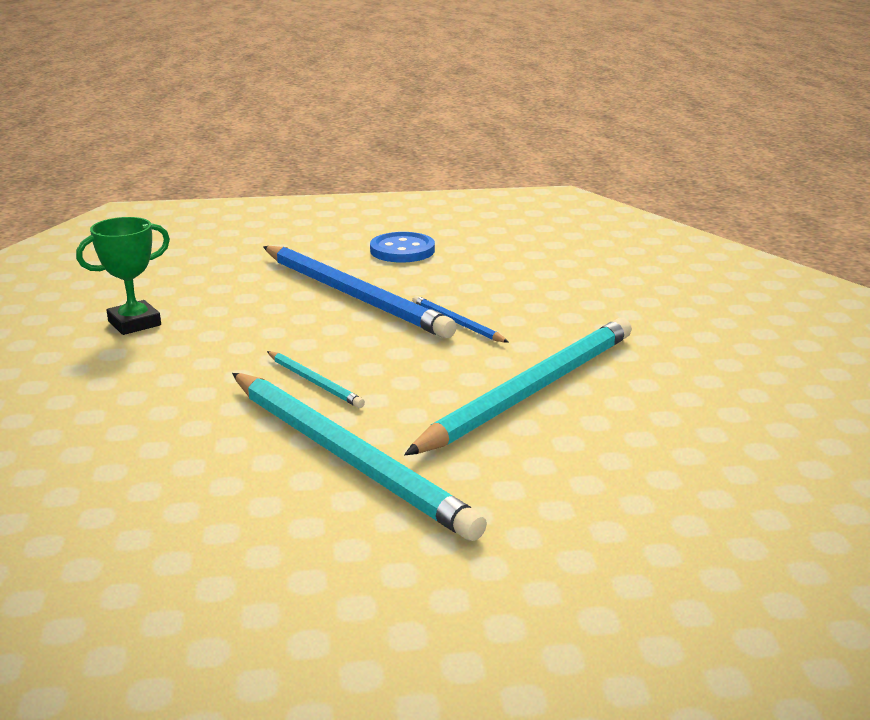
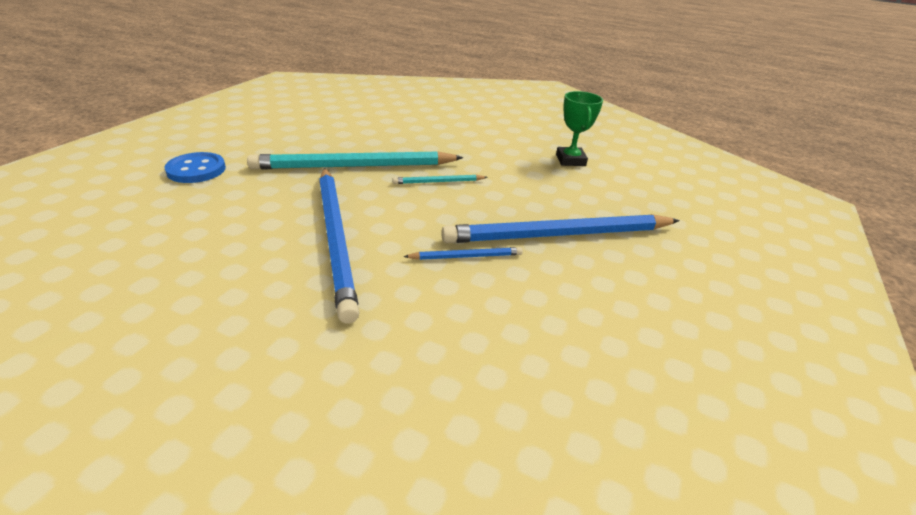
camera: 120 degrees right, 10 degrees up
blue button [370,232,435,263] -> blue button moved to [164,152,226,183]
turquoise pencil [404,318,632,455] -> blue pencil [319,168,360,324]

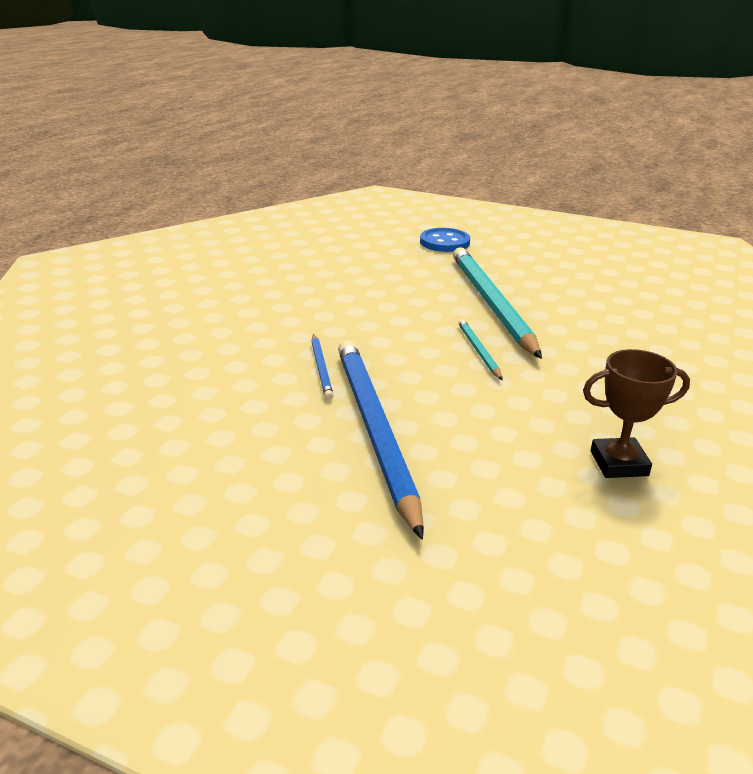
camera: 90 degrees right, 5 degrees down
blue pencil [319,168,360,324] -> none
green trophy [556,91,603,166] -> brown trophy [583,349,690,478]

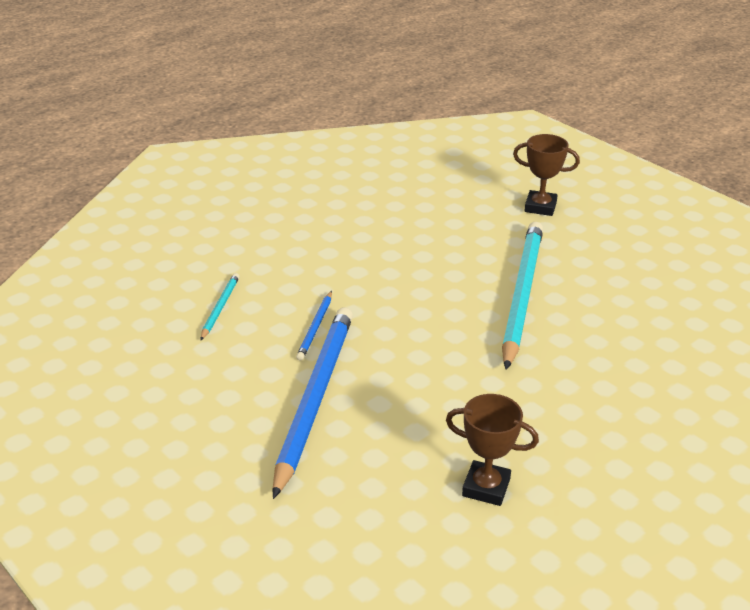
camera: 25 degrees right, 5 degrees up
blue button [420,228,470,252] -> brown trophy [513,134,580,216]
turquoise pencil [458,319,503,380] -> turquoise pencil moved to [200,273,240,341]

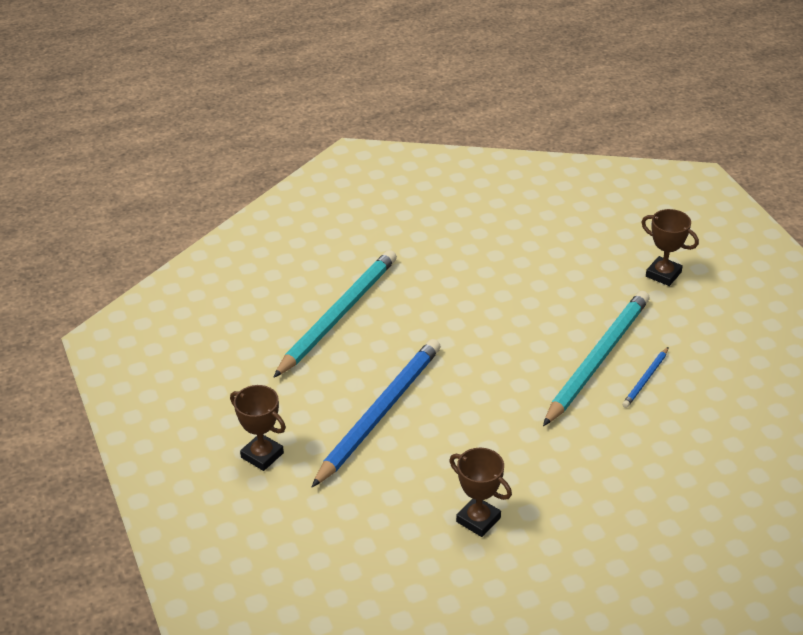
camera: 20 degrees right, 5 degrees up
turquoise pencil [200,273,240,341] -> turquoise pencil [273,250,397,378], size x2.26
blue pencil [296,291,332,361] -> blue pencil moved to [622,347,669,408]
none -> brown trophy [230,385,286,471]

